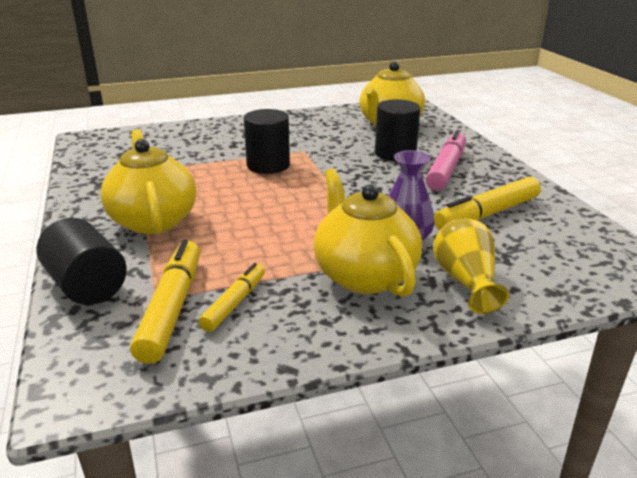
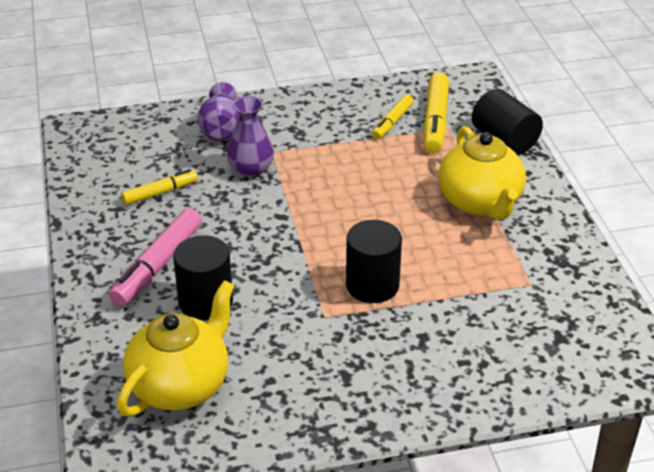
camera: 175 degrees left, 10 degrees up
yellow teapot [314,168,422,297] -> none
yellow vase [433,218,509,314] -> purple vase [197,82,240,141]
yellow marker [434,177,541,230] -> yellow marker [121,169,198,205], size x0.61

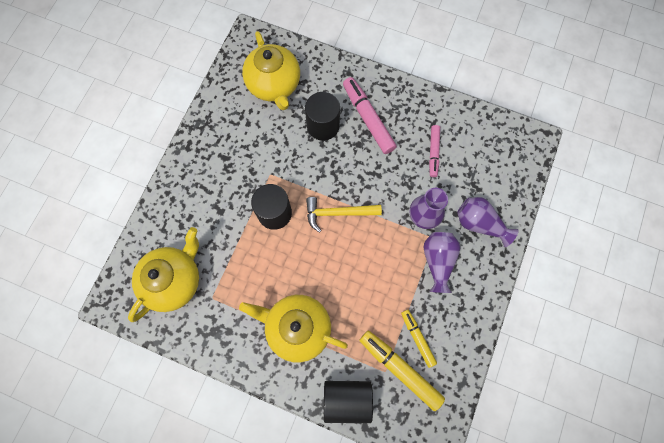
camera: 125 degrees right, 35 degrees up
yellow marker [121,169,198,205] -> pink marker [429,125,440,177]
none -> yellow teapot [128,227,199,322]
none -> yellow hammer [306,197,382,233]
none -> purple vase [423,232,460,293]

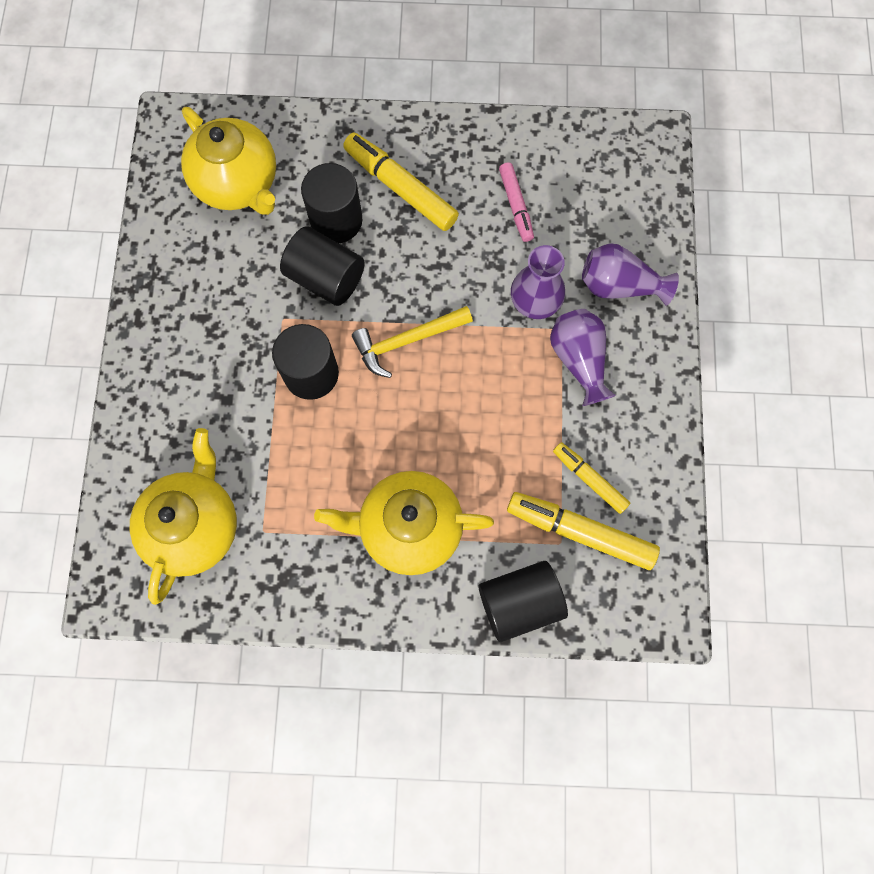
camera: 20 degrees left, 0 degrees up
pink marker [343,77,397,154] -> yellow marker [343,132,459,231]
none -> black cylinder [280,226,365,306]

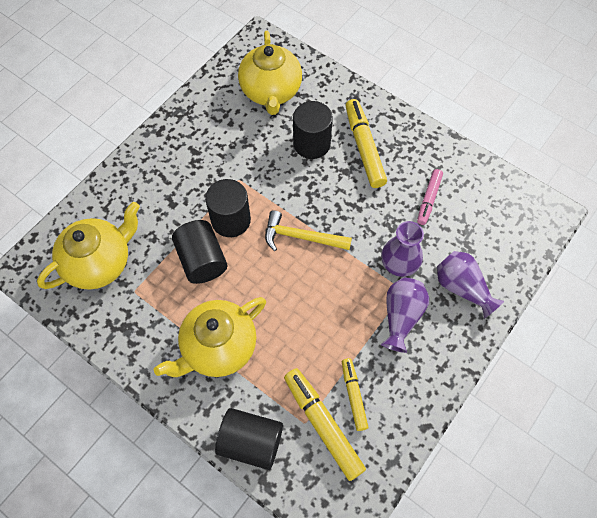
camera: 35 degrees right, 10 degrees down
black cylinder [280,226,365,306] -> black cylinder moved to [172,220,227,284]
yellow teapot [314,471,494,575] -> yellow teapot turned 75 degrees counterclockwise [154,297,266,377]

